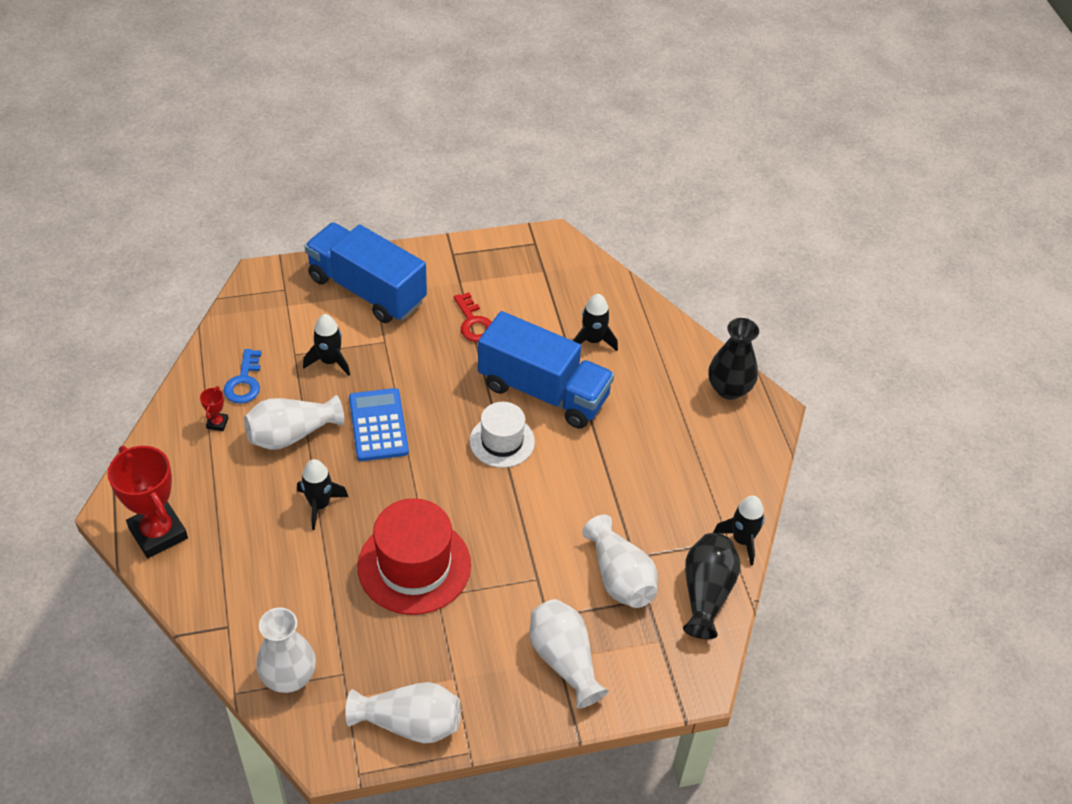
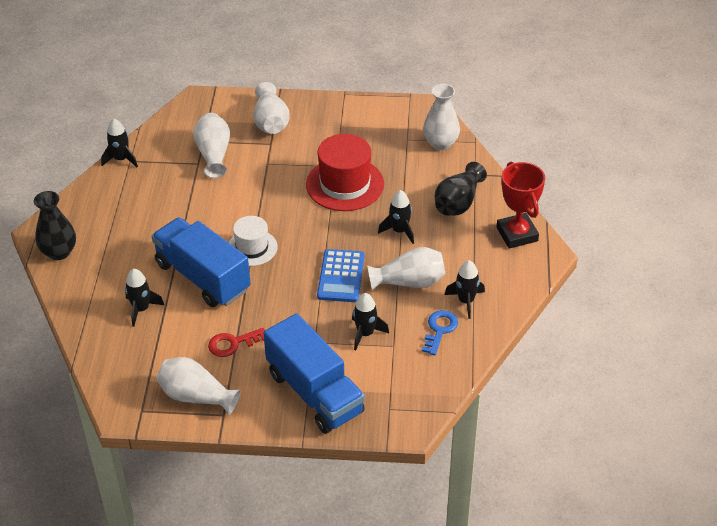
camera: 160 degrees left, 5 degrees down
red trophy [200,386,228,431] -> black rocket [445,260,485,319]
white vase [345,682,461,743] -> white vase moved to [157,357,241,415]
red key [454,292,492,342] -> red key turned 105 degrees counterclockwise [208,328,265,357]
black vase [683,533,740,639] -> black vase moved to [435,162,487,216]

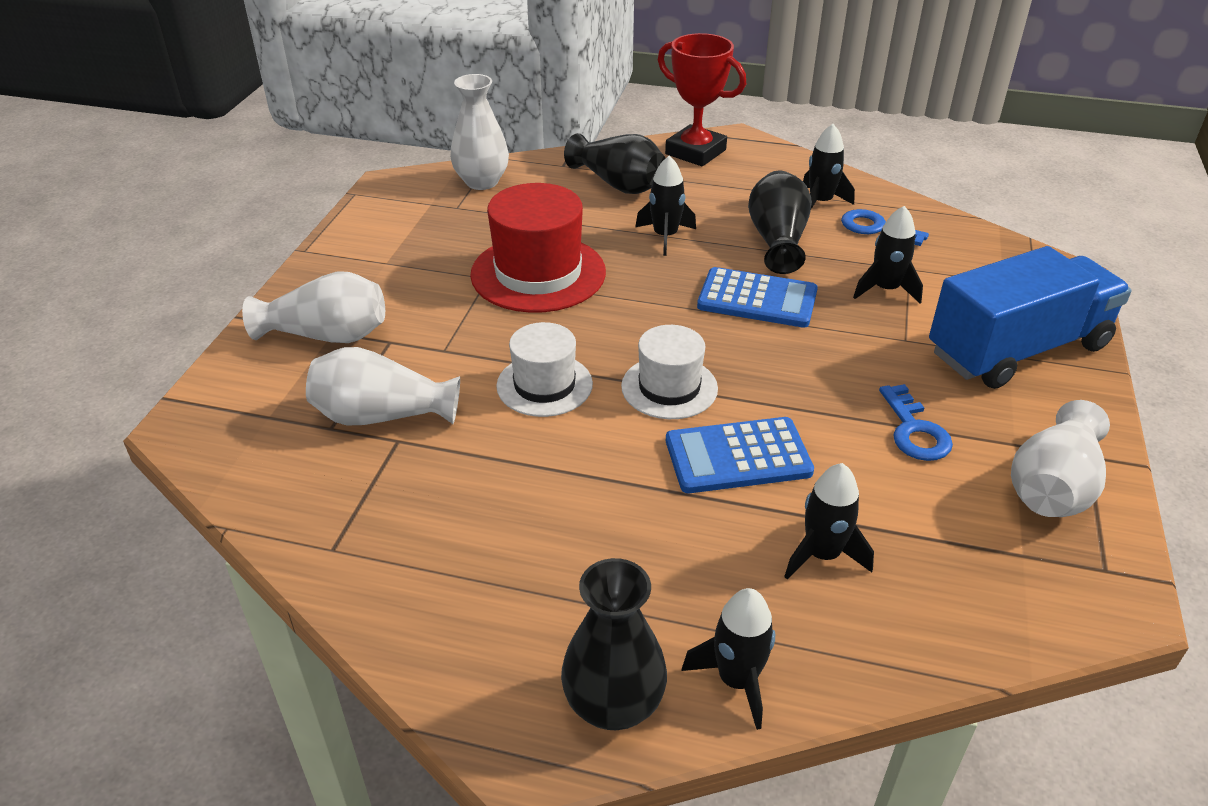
camera: 80 degrees left, 5 degrees down
black rocket [101,119,138,167] -> black rocket moved to [681,588,775,730]
blue truck [152,217,251,307] -> blue calculator [666,417,814,493]
red key [208,328,265,357] -> blue key [879,384,953,461]
white vase [367,247,445,290] -> black vase [748,171,812,274]
red trophy [497,162,545,249] -> red trophy turned 45 degrees clockwise [658,33,746,166]
none -> white hat [496,322,593,417]

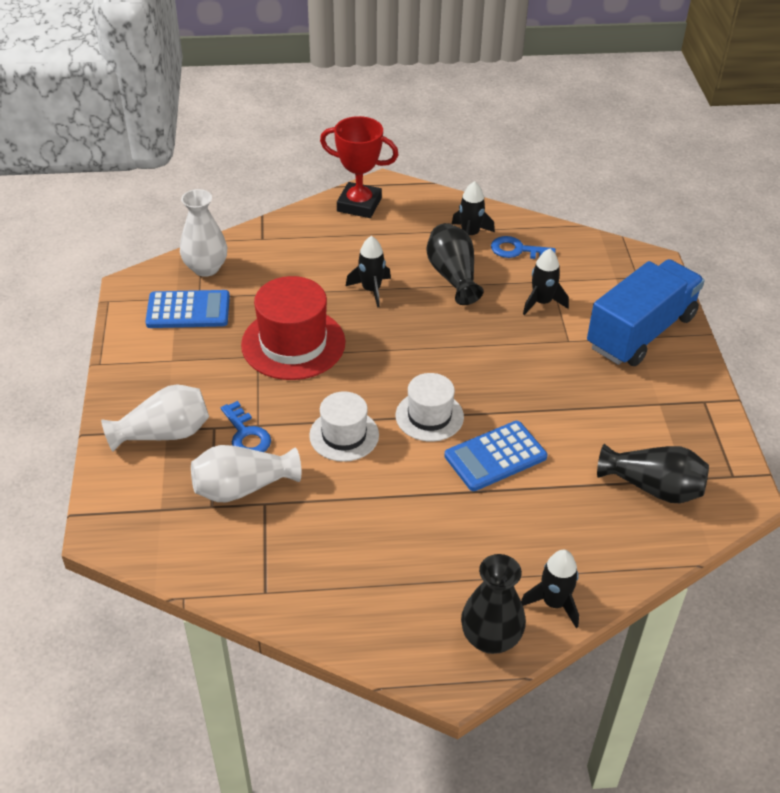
camera: 20 degrees left, 5 degrees up
black vase [564,133,666,194] -> black vase moved to [597,444,709,503]
blue calculator [697,267,818,328] -> blue calculator moved to [145,290,230,328]
black rocket [784,463,874,580] -> none
blue key [879,384,953,461] -> blue key moved to [221,401,271,452]
white vase [1011,400,1110,517] -> none

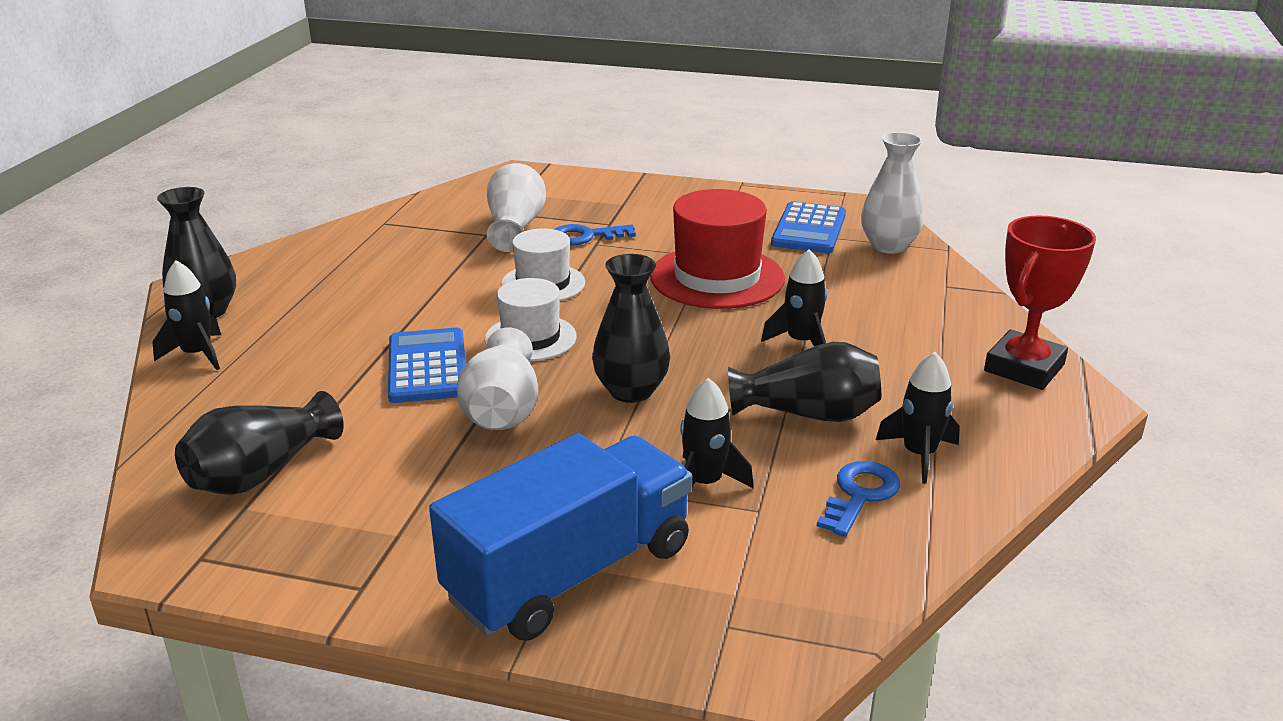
camera: 110 degrees right, 15 degrees down
white vase [101,384,209,452] -> white vase moved to [457,327,539,430]
blue truck [587,259,705,366] -> blue truck turned 105 degrees counterclockwise [429,433,692,641]
none -> black vase [592,254,670,403]

